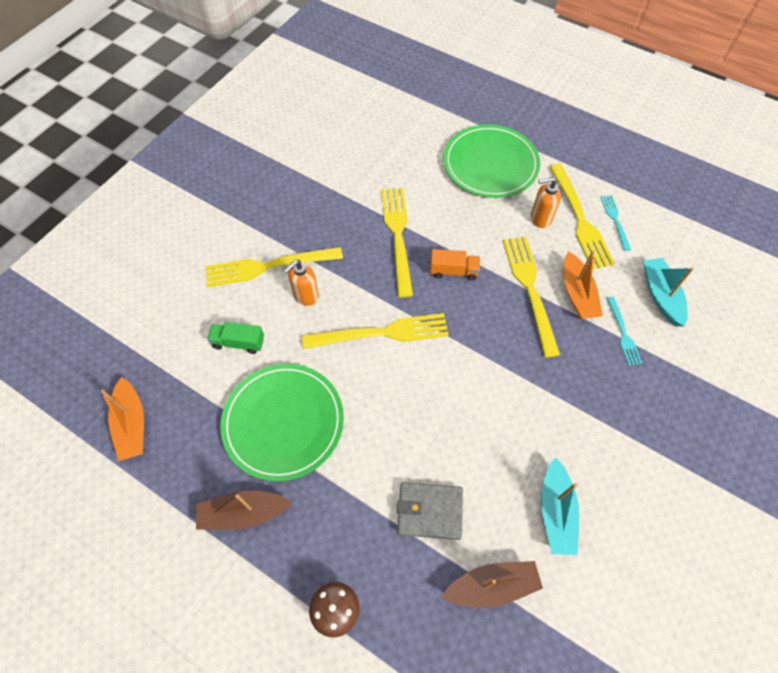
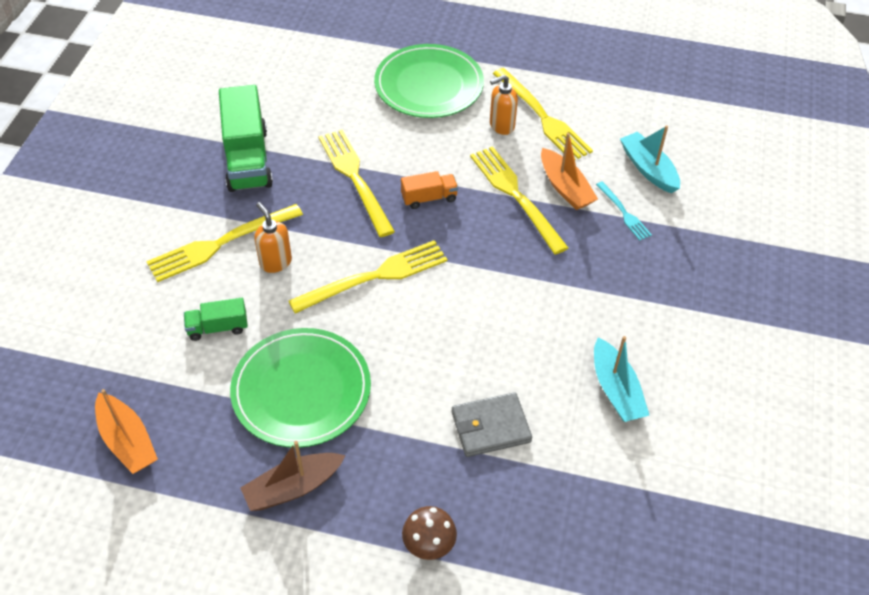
camera: 20 degrees left, 10 degrees down
orange soap dispenser [283,260,319,306] -> orange soap dispenser turned 120 degrees clockwise [254,202,292,273]
brown boat [442,561,543,608] -> none
turquoise fork [600,195,631,251] -> none
none -> green truck [219,85,273,192]

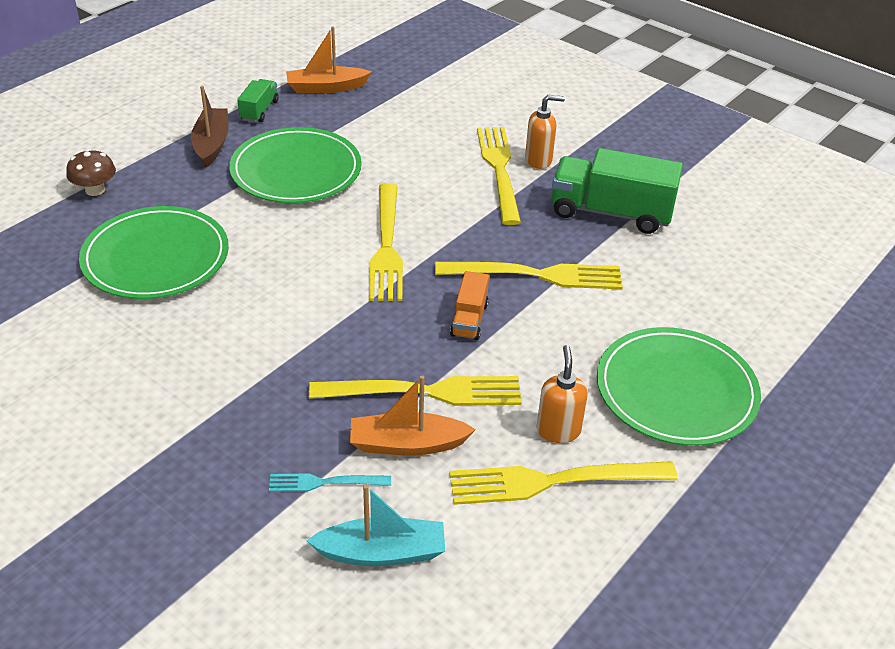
camera: 115 degrees right, 10 degrees down
green truck [184,298,248,341] -> green truck moved to [237,79,279,123]
orange soap dispenser [254,202,292,273] -> orange soap dispenser moved to [525,95,565,169]
grey wallet [452,392,532,457] -> green plate [79,206,229,299]
turquoise boat [594,336,649,422] -> none

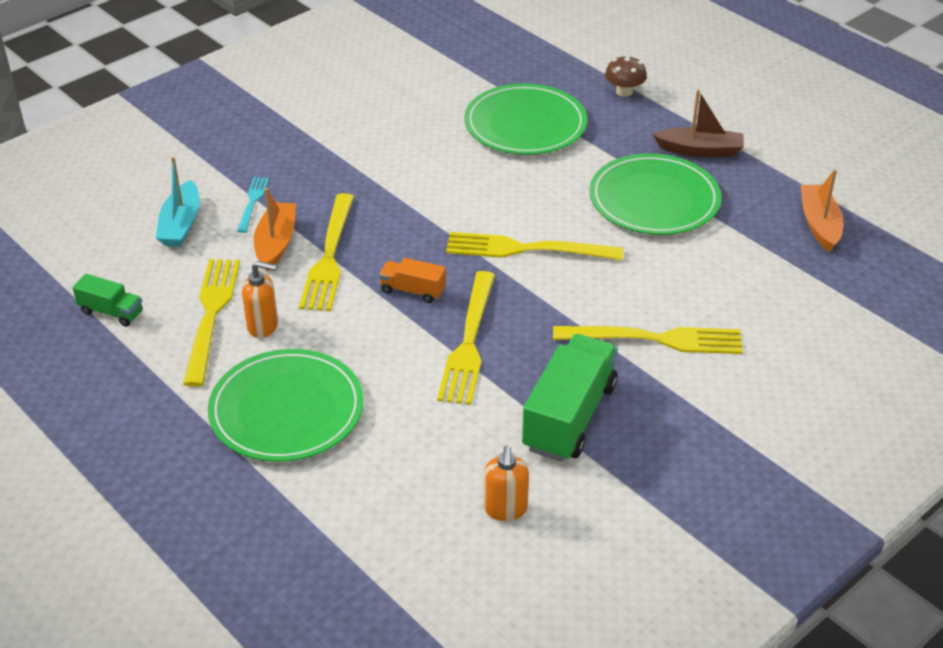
camera: 100 degrees right, 0 degrees up
green truck [237,79,279,123] -> green truck moved to [72,274,143,327]
orange soap dispenser [525,95,565,169] -> orange soap dispenser moved to [484,446,529,521]

